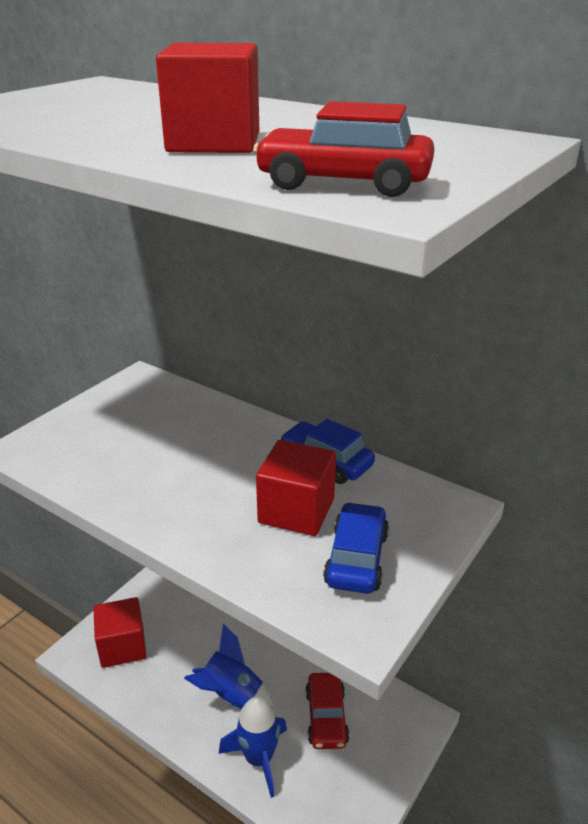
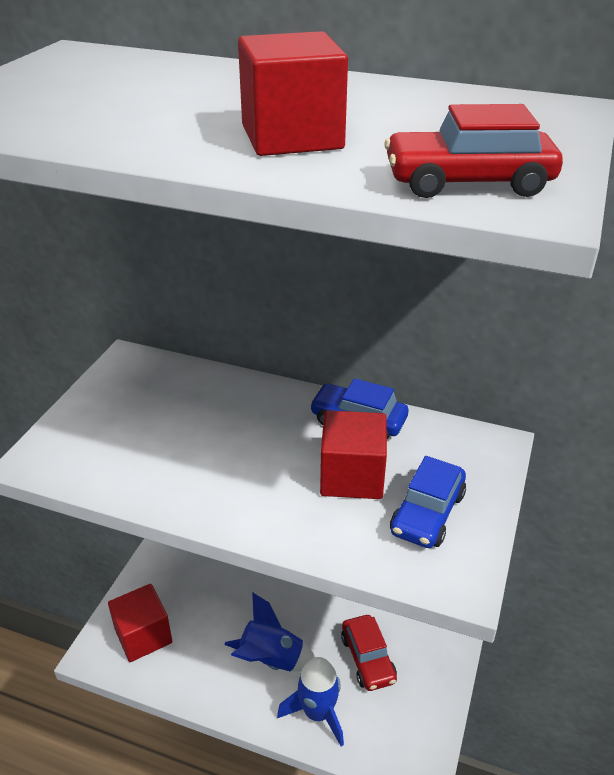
camera: 15 degrees left, 5 degrees up
blue car [323,502,389,594] -> blue car turned 150 degrees counterclockwise [390,456,466,548]

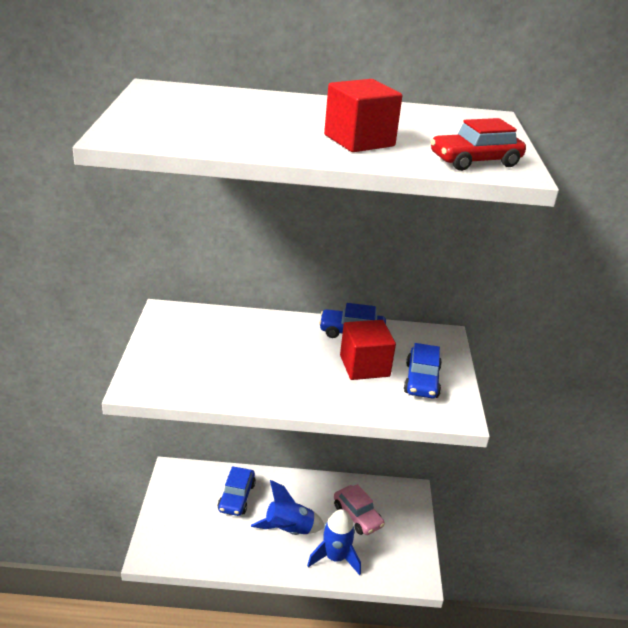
camera: 20 degrees left, 5 degrees down
red cube [108,584,172,662] -> none
red car [341,615,397,691] -> pink car [334,484,385,535]
none -> blue car [218,466,256,516]

